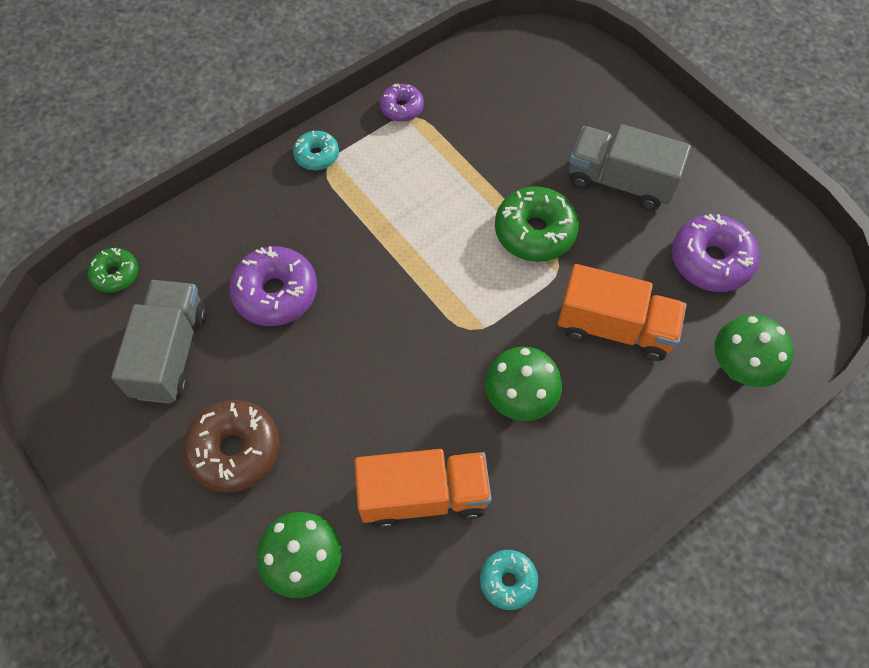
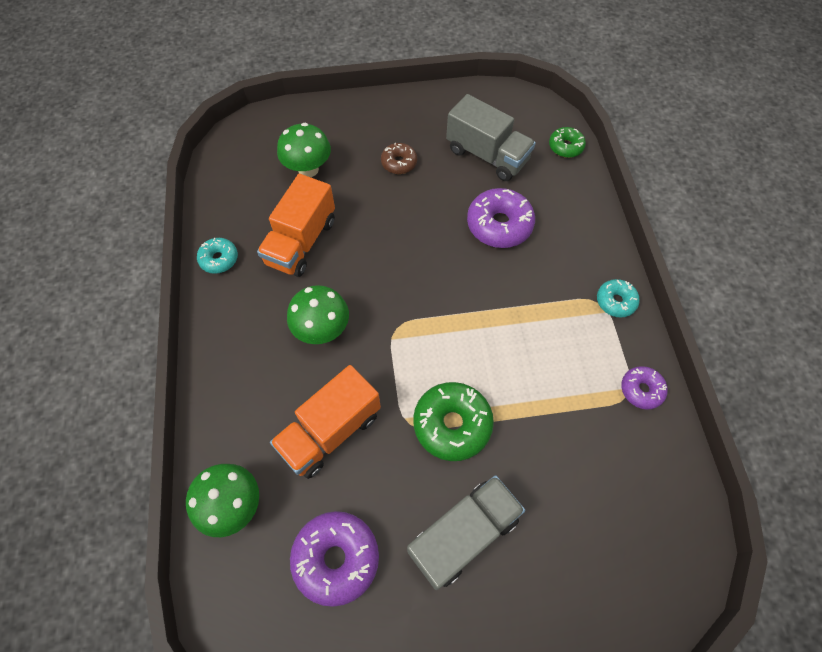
camera: 120 degrees right, 0 degrees up
brown donut [183,400,279,493] -> brown donut [381,143,417,174], size x0.58

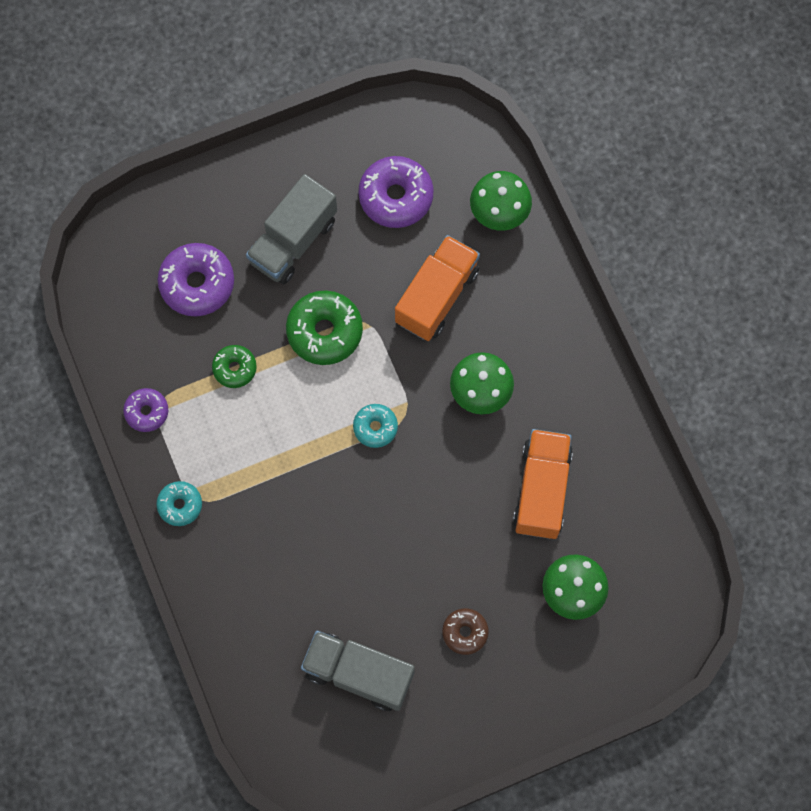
camera: 165 degrees right, 10 degrees up
turquoise donut [197,238,238,274] -> turquoise donut moved to [353,404,398,448]
purple donut [467,188,535,248] -> purple donut moved to [158,243,234,317]
green donut [549,127,586,158] -> green donut moved to [212,345,257,388]

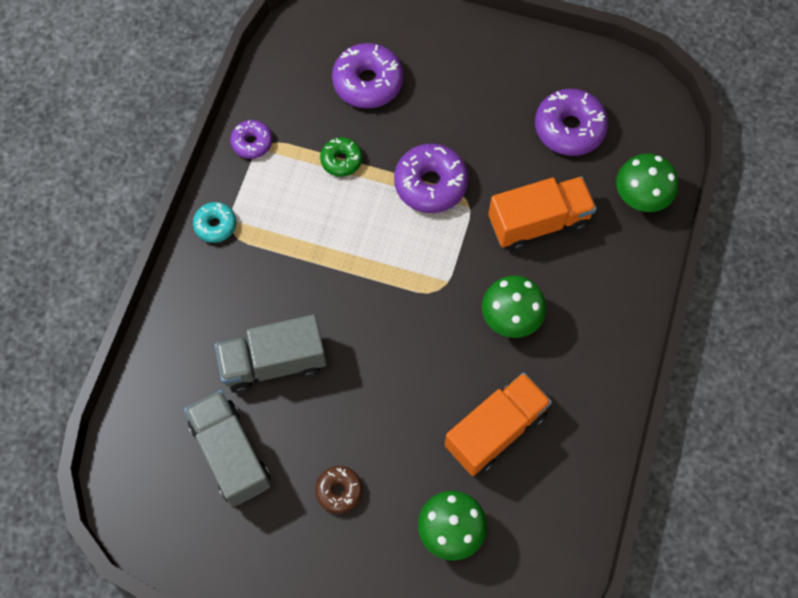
camera: 40 degrees right, 5 degrees down
grey truck [246,174,337,284] -> grey truck moved to [215,314,327,393]
green donut [286,290,363,365] -> purple donut [394,144,469,213]
turquoise donut [353,404,398,448] -> none

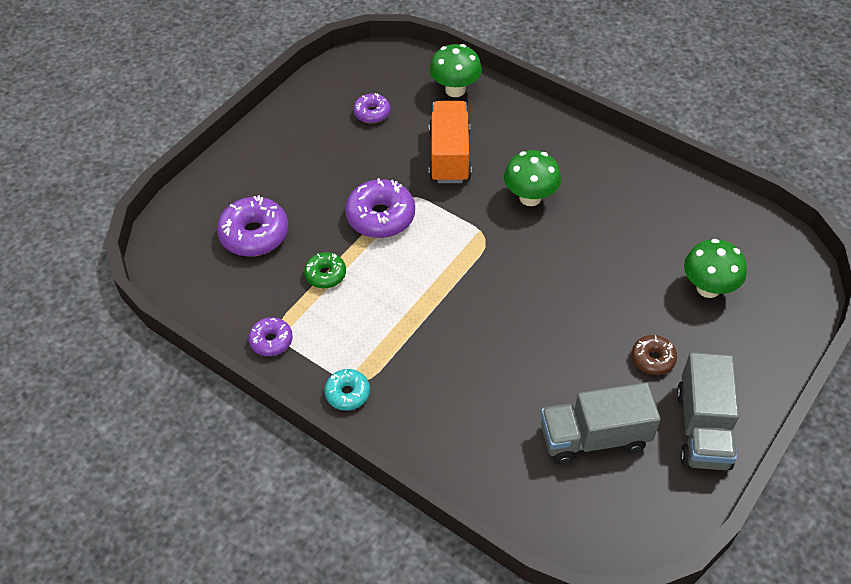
camera: 70 degrees left, 15 degrees down
grey truck [215,314,327,393] -> grey truck moved to [677,352,739,470]
orange truck [445,372,552,476] -> none
purple donut [535,88,608,156] -> purple donut [353,93,390,123], size x0.58

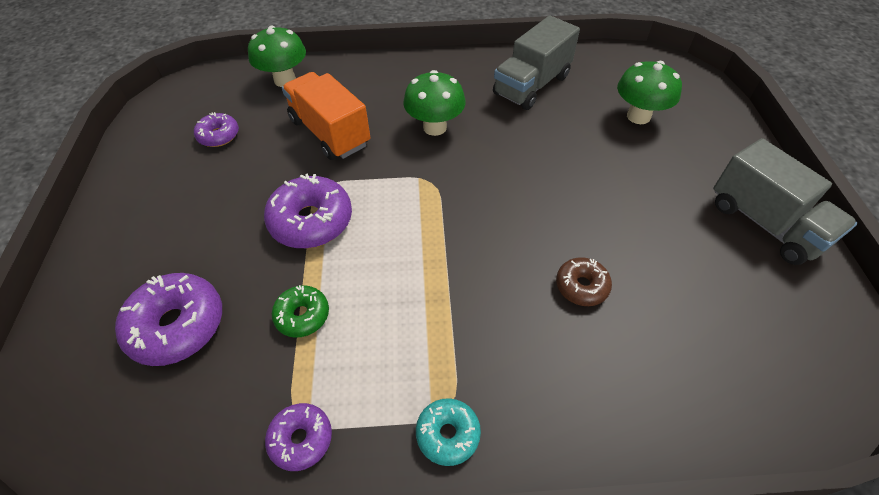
camera: 40 degrees left, 0 degrees up
grey truck [541,382,661,465] -> grey truck moved to [493,15,580,110]
brown donut [632,335,677,375] -> brown donut moved to [556,257,612,306]

